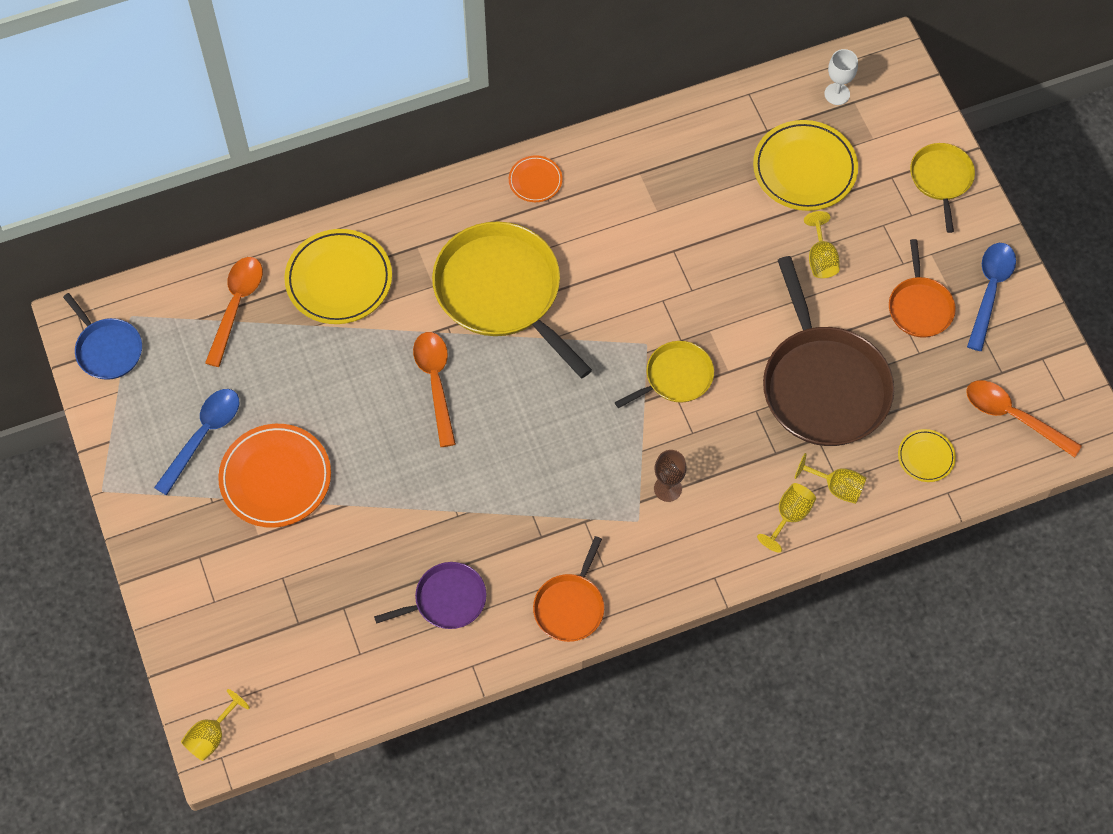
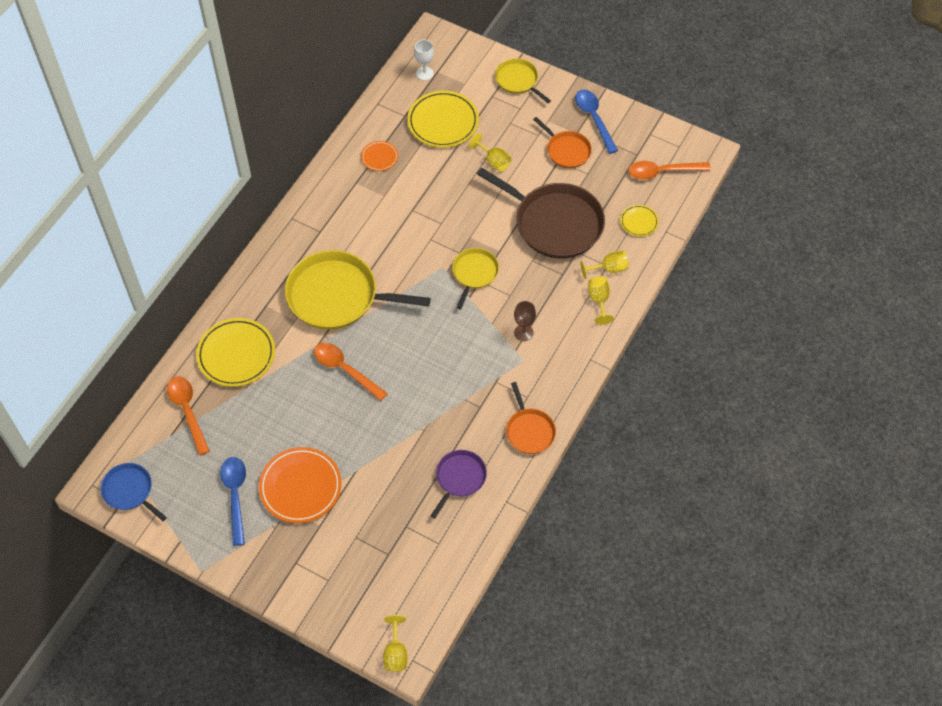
camera: 40 degrees left, 5 degrees down
blue pan [63,293,142,380] -> blue pan turned 150 degrees counterclockwise [100,463,167,521]
orange plate [509,155,563,202] -> orange plate moved to [361,141,398,171]

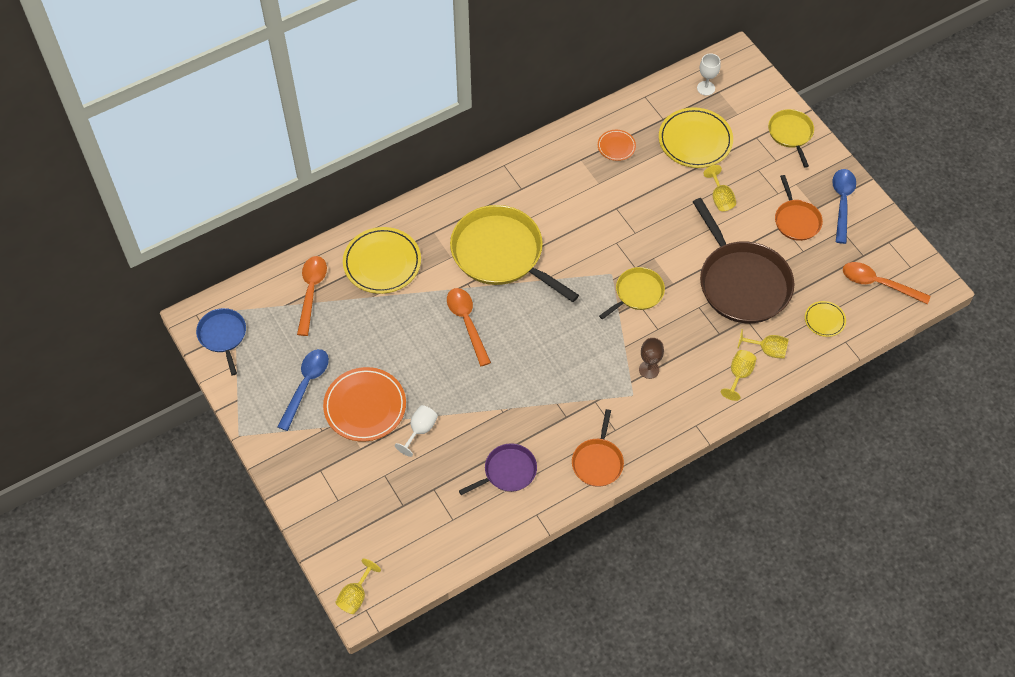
camera: 30 degrees right, 0 degrees up
none -> white goblet [395,405,438,457]

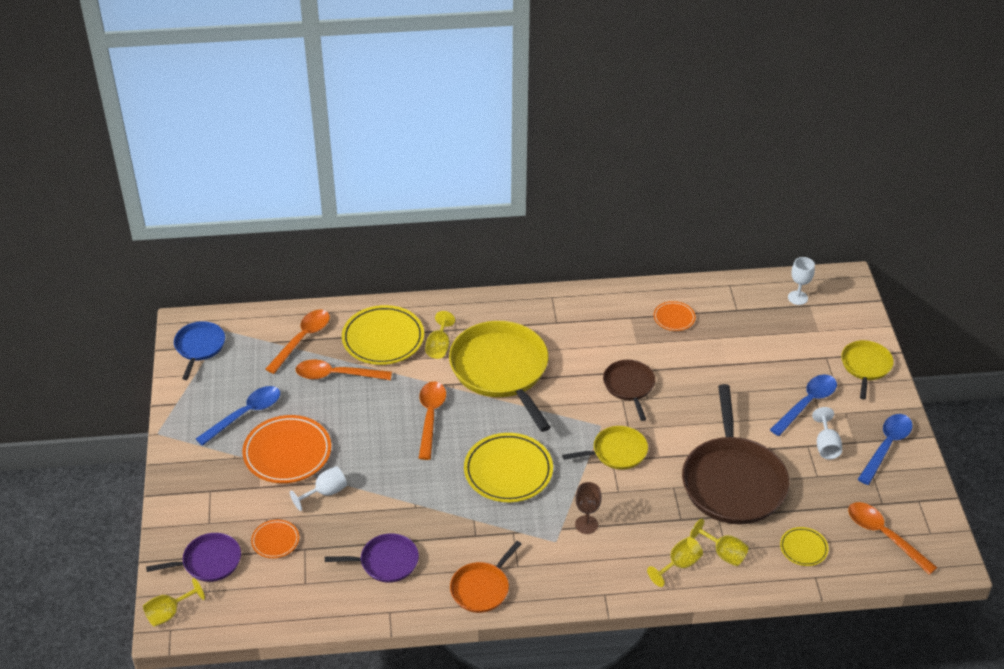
camera: 25 degrees right, 15 degrees down
yellow plate [659,107,733,168] -> yellow plate moved to [464,433,553,502]
yellow goblet [703,165,736,211] -> yellow goblet moved to [425,311,455,359]
orange pan [775,175,823,241] -> white goblet [812,407,842,459]
none -> purple pan [146,533,241,582]
none -> orange plate [251,520,299,558]
none -> orange spoon [295,359,392,380]
none -> brown pan [603,360,655,421]
none -> blue spoon [770,374,837,436]

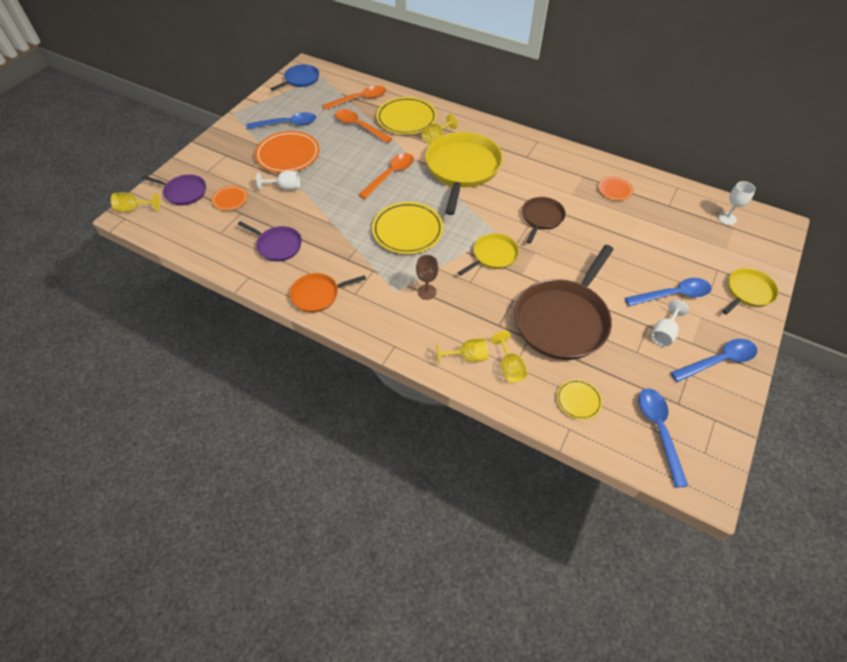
camera: 35 degrees right, 10 degrees up
yellow pan [562,426,648,470] -> yellow pan turned 60 degrees counterclockwise [458,233,519,276]
orange spoon [848,502,937,575] -> blue spoon [639,388,688,488]

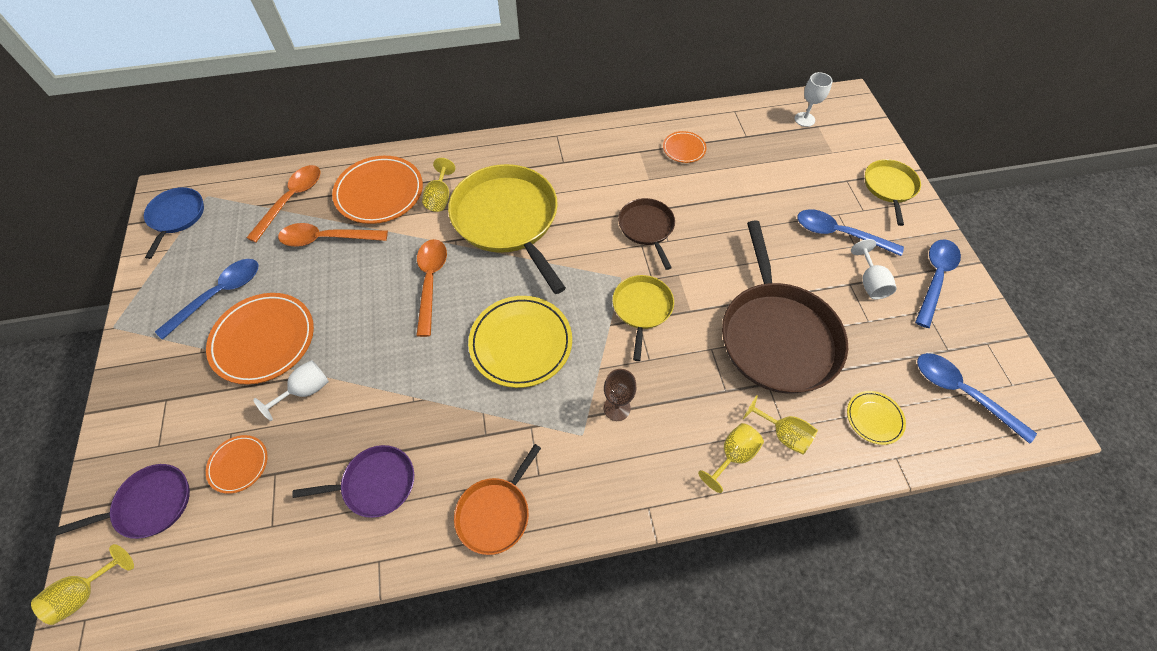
camera: 40 degrees left, 5 degrees up
yellow plate [376,97,437,135] -> orange plate [332,156,423,224]
blue spoon [625,278,711,306] -> blue spoon turned 105 degrees counterclockwise [797,209,904,256]

